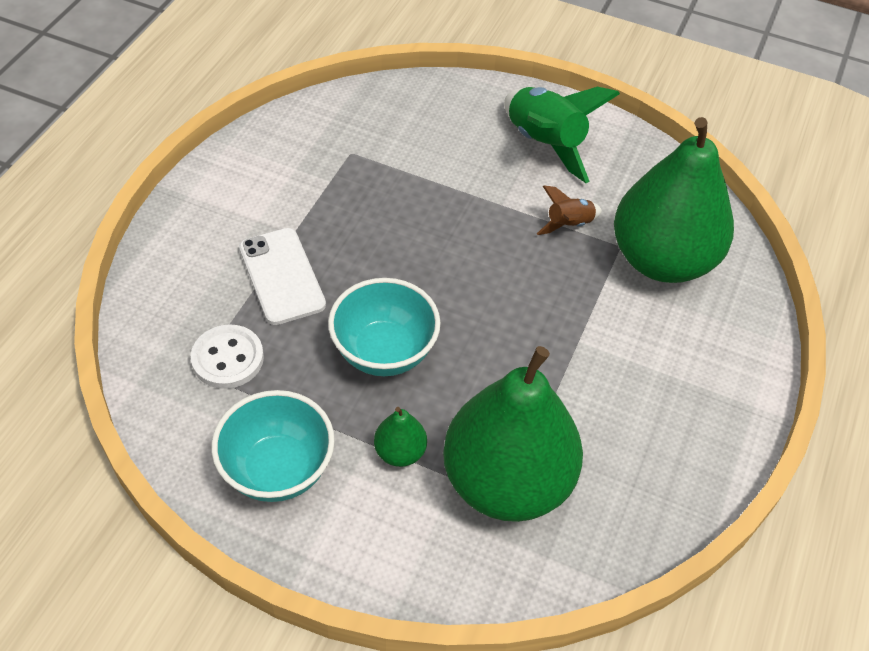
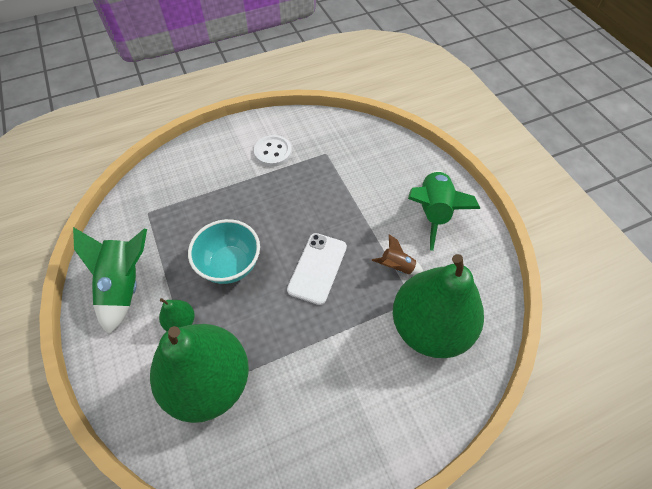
camera: 45 degrees right, 5 degrees up
white button [191,325,264,389] -> white button moved to [254,135,292,167]
turquoise bowl [212,390,335,502] -> green rocket [73,227,147,335]
white phone [239,228,326,325] -> white phone moved to [287,233,347,305]

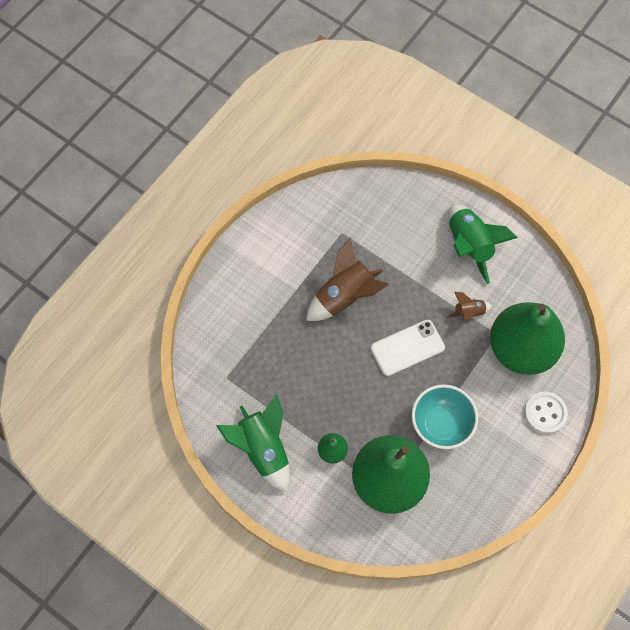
camera: 30 degrees left, 10 degrees up
turquoise bowl [188,219,260,284] -> turquoise bowl moved to [412,384,478,449]
white button [254,135,292,167] -> white button moved to [524,391,568,434]
white phone [287,233,347,305] -> white phone turned 75 degrees clockwise [371,320,445,376]
none -> brown rocket [306,237,389,321]

